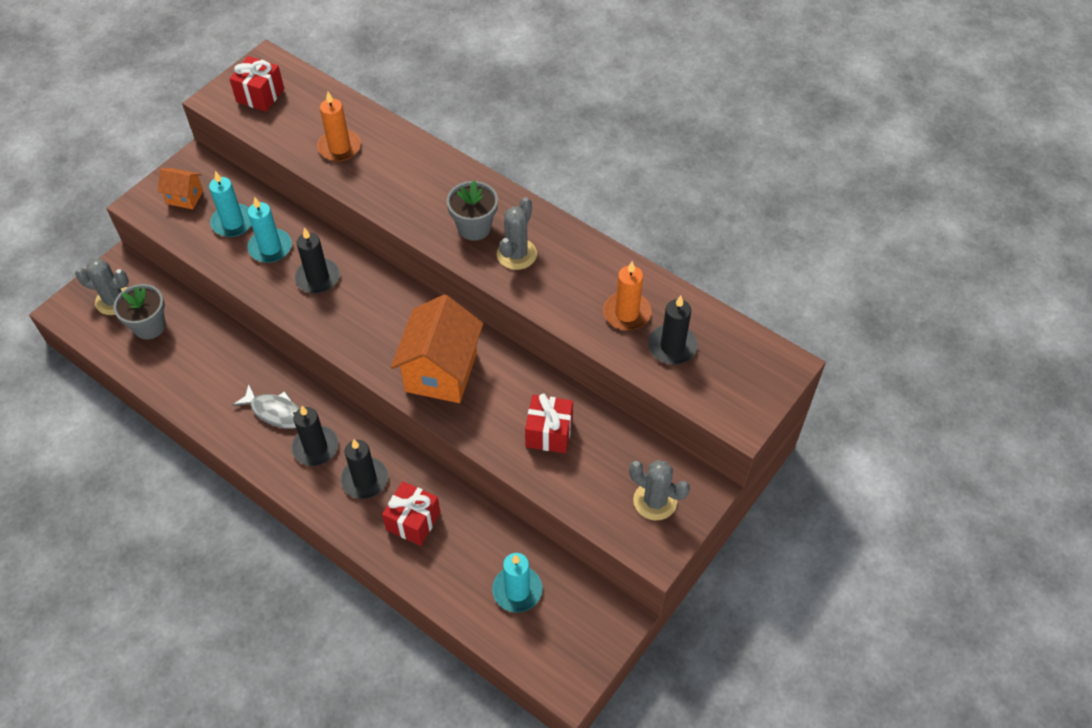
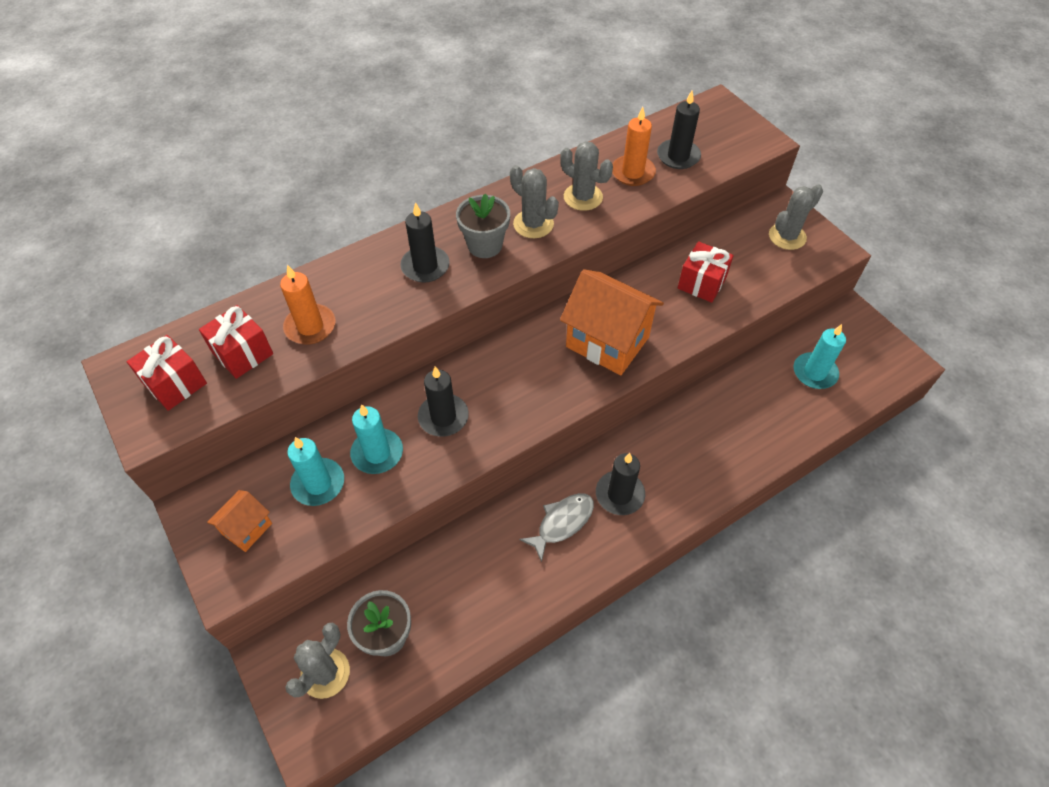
camera: 70 degrees left, 0 degrees up
black candle [341,439,388,499] -> black candle moved to [400,202,450,283]
red gift [382,481,440,546] -> red gift moved to [199,305,273,379]
none -> grey cactus [560,141,613,211]

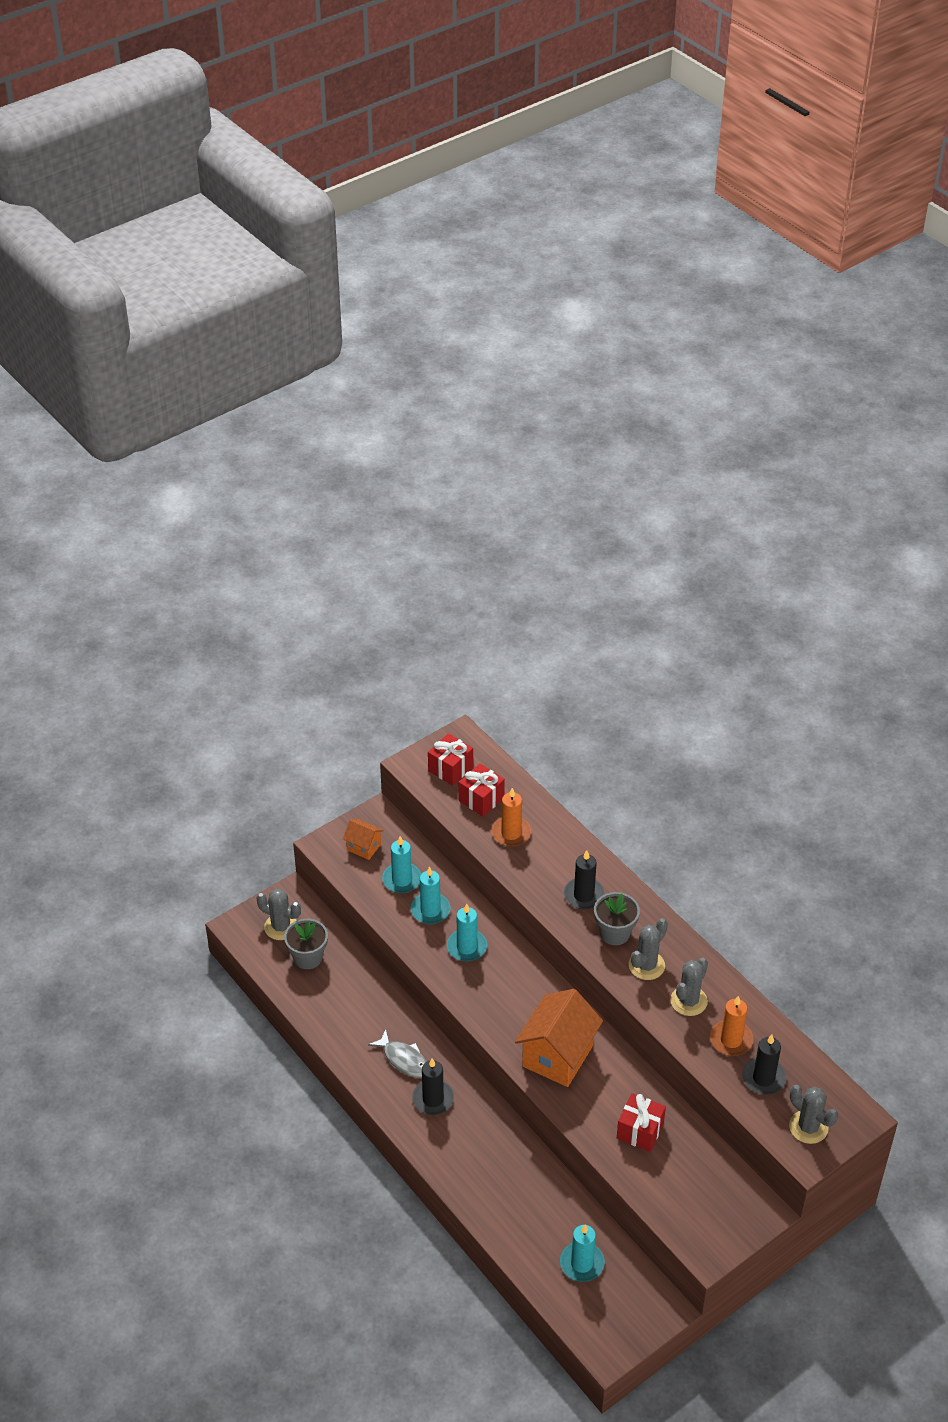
camera: 85 degrees right, 10 degrees down
black candle [418,366,469,437] -> turquoise candle [447,904,487,962]
grey cactus [769,184,823,250] -> grey cactus moved to [789,1085,838,1144]

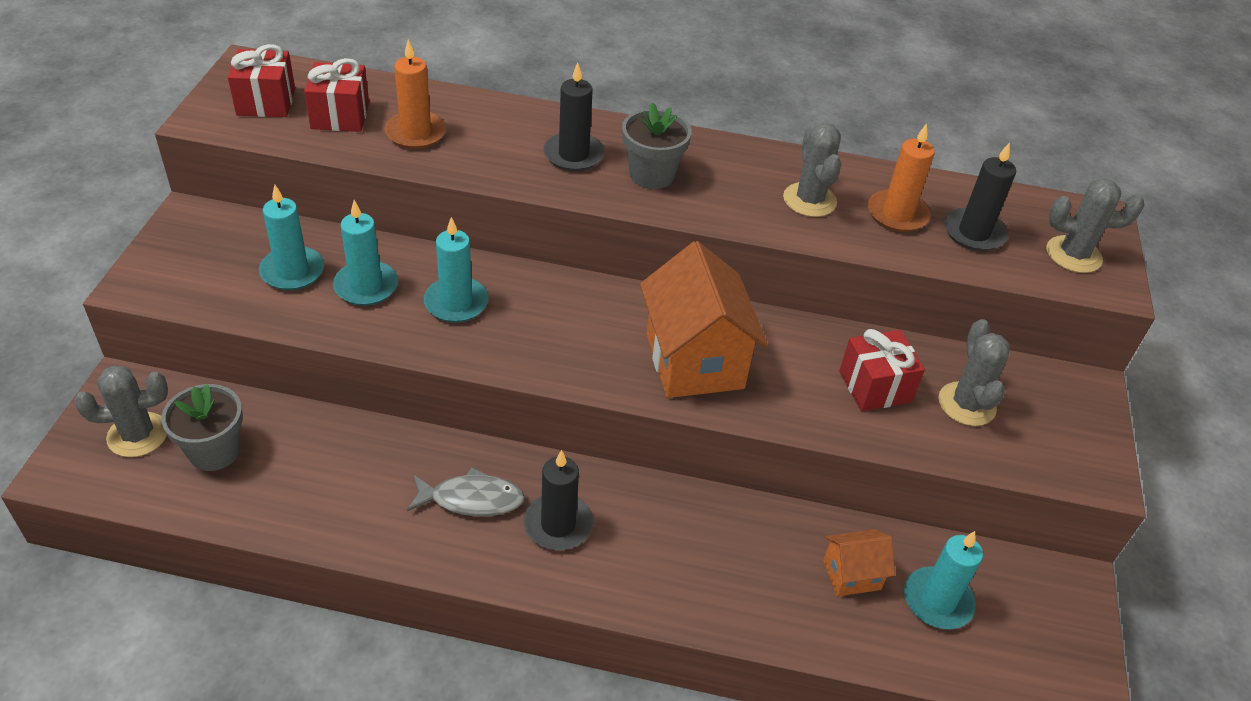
camera: 45 degrees left, 0 degrees up
orange house [343,819,384,860] -> orange house moved to [823,529,895,596]
grey cactus [629,918,668,980] -> grey cactus moved to [939,319,1010,426]

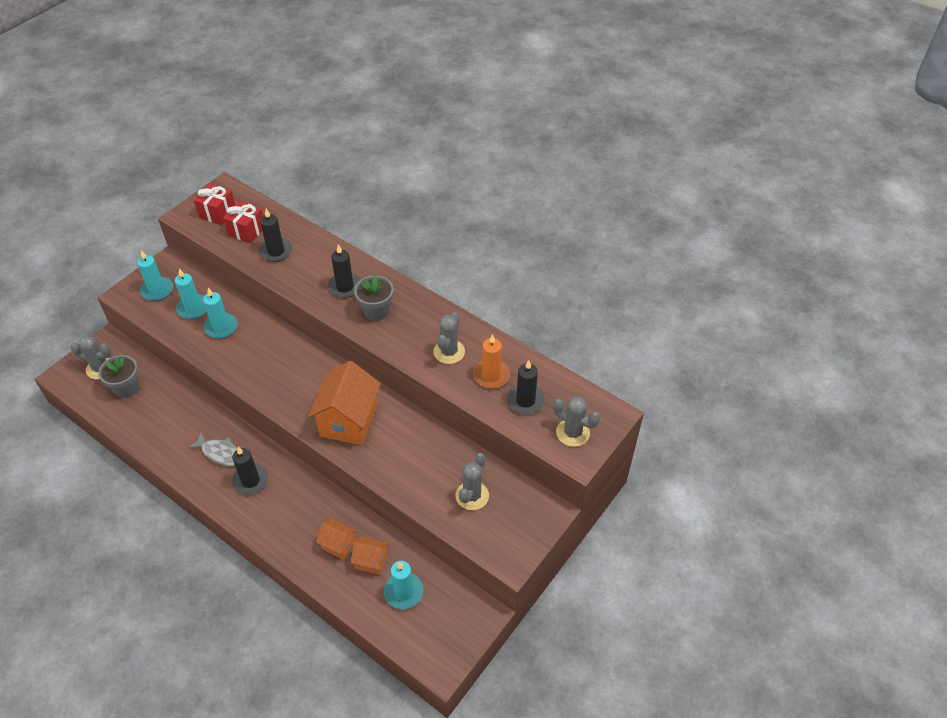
camera: 30 degrees right, 5 degrees up
orange candle [385,40,446,149] -> black candle [259,209,292,262]
turquoise candle [424,217,489,323] -> turquoise candle moved to [137,250,173,301]
red gift [839,329,925,412] -> none
none -> orange house [316,519,357,560]

